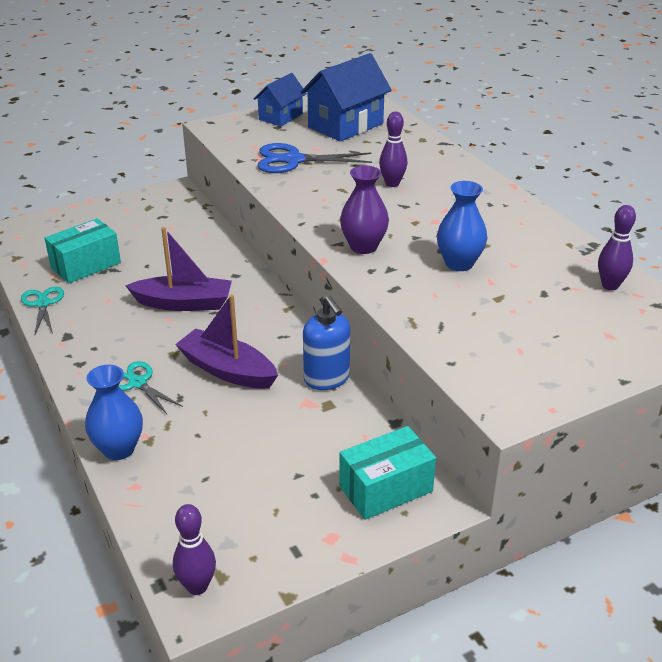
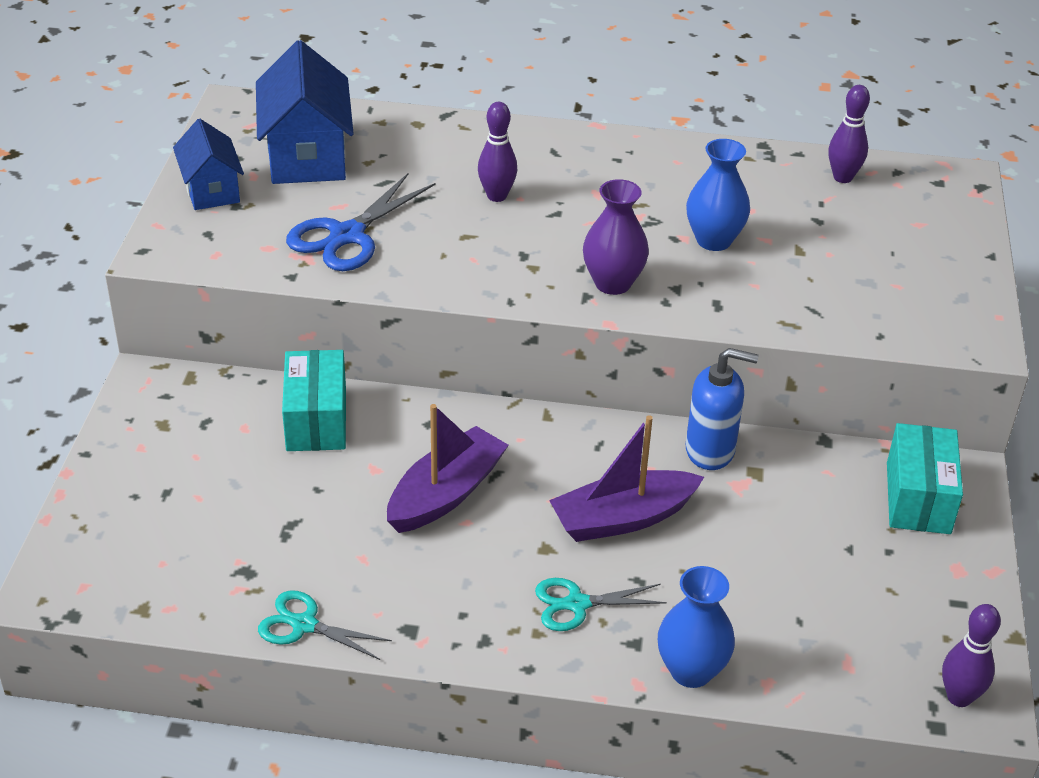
camera: 55 degrees left, 5 degrees up
turquoise box [44,218,121,283] -> turquoise box moved to [282,350,346,451]

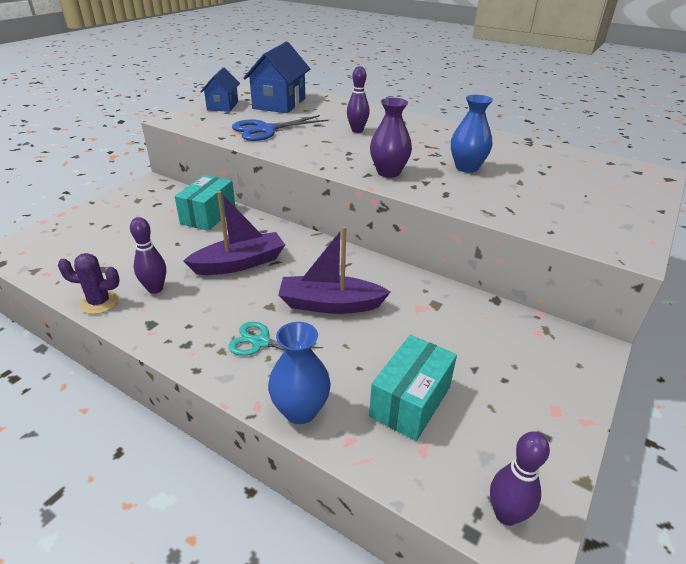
camera: 25 degrees right, 5 degrees down
turquoise scissors [258,590,392,660] -> purple cactus [58,253,120,314]
blue soap dispenser [686,348,759,470] -> none
purple bowling pin [828,85,870,183] -> purple bowling pin moved to [130,217,166,294]
turquoise box [887,423,963,534] -> turquoise box moved to [369,335,457,441]

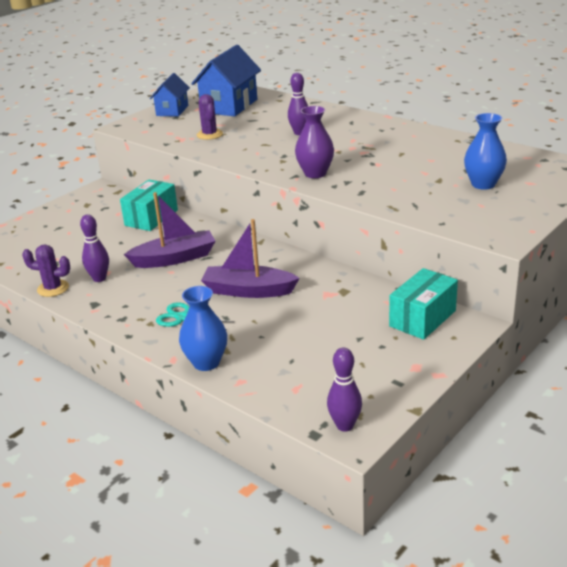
camera: 10 degrees right, 5 degrees down
blue scissors [232,115,329,141] -> purple cactus [197,94,223,140]
turquoise box [369,335,457,441] -> turquoise box moved to [389,268,458,340]
blue vase [451,95,493,173] -> blue vase moved to [464,113,507,190]

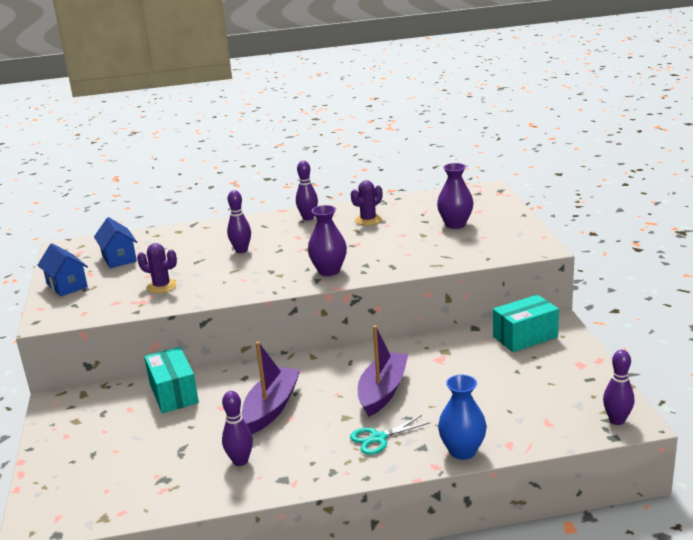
camera: 50 degrees left, 5 degrees down
purple cactus [22,244,70,297] -> purple cactus moved to [351,180,382,226]
blue house [191,45,261,116] -> blue house [94,217,137,268], size x0.61
purple boat [201,219,300,298] -> purple boat turned 150 degrees clockwise [358,325,408,417]
turquoise box [389,268,458,340] -> turquoise box turned 75 degrees clockwise [493,295,559,352]
blue vase [464,113,507,190] -> purple vase [437,163,474,229]
none -> purple bowling pin [296,161,318,220]

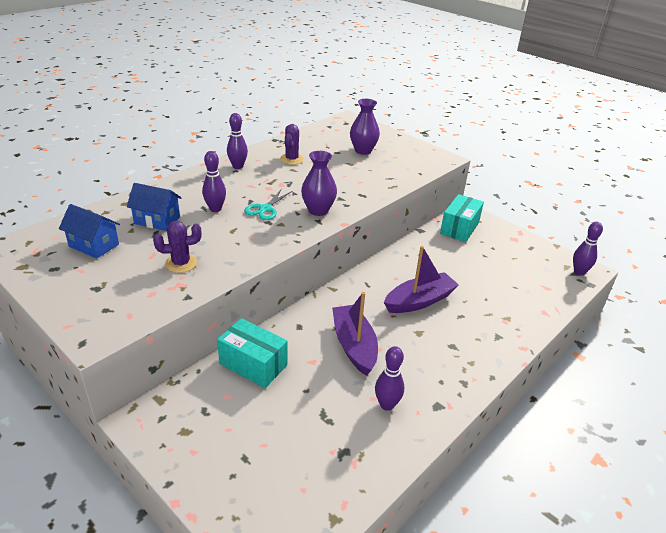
camera: 40 degrees left, 10 degrees up
blue house [38,243,88,297] -> blue house moved to [127,183,182,231]
turquoise scissors [350,415,431,455] -> turquoise scissors moved to [244,189,293,220]
purple boat [358,325,408,417] -> purple boat turned 75 degrees clockwise [384,246,459,313]
blue vase [438,375,487,460] -> none

